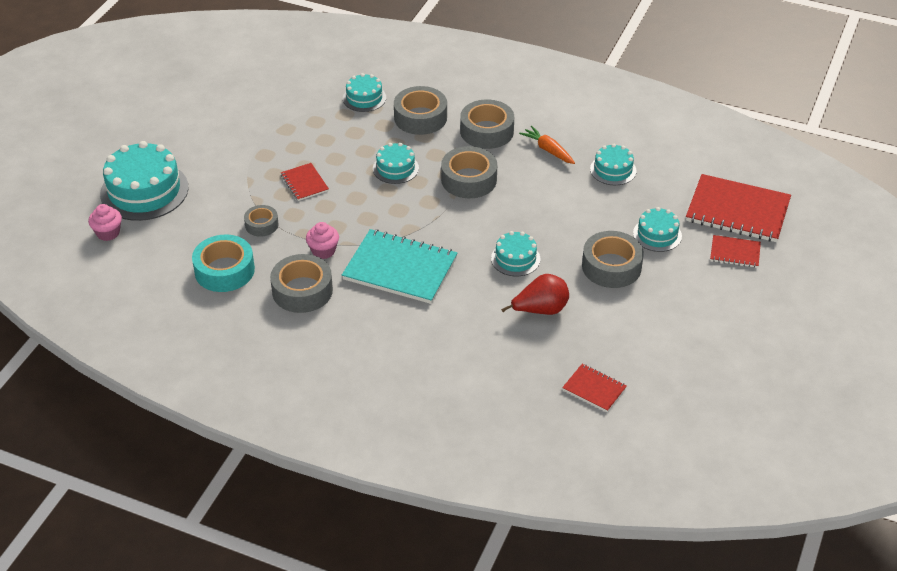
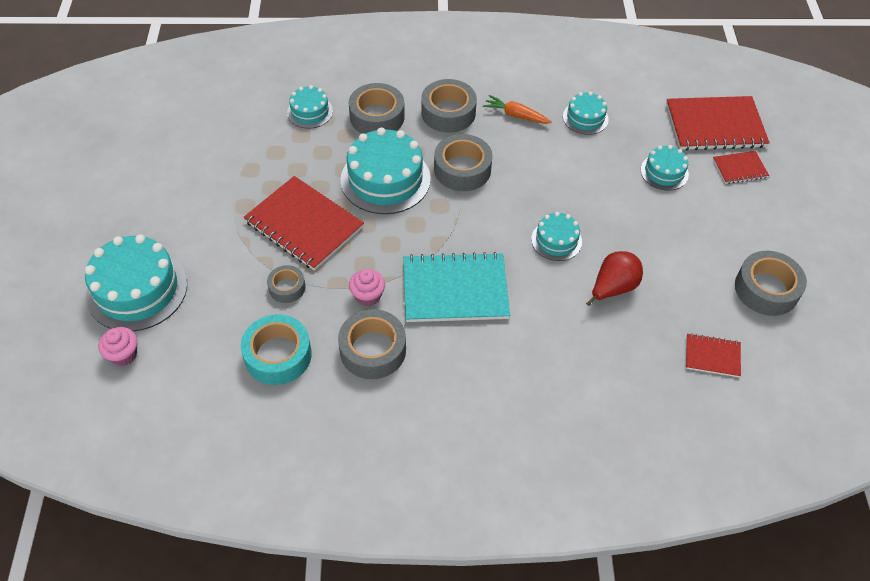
camera: 25 degrees left, 10 degrees up
red notebook [281,163,329,201] -> red notebook [243,176,364,271], size x2.00
turquoise cake [373,142,419,184] -> turquoise cake [341,128,431,214], size x1.86
grey tape [582,231,644,288] -> grey tape moved to [735,251,807,316]

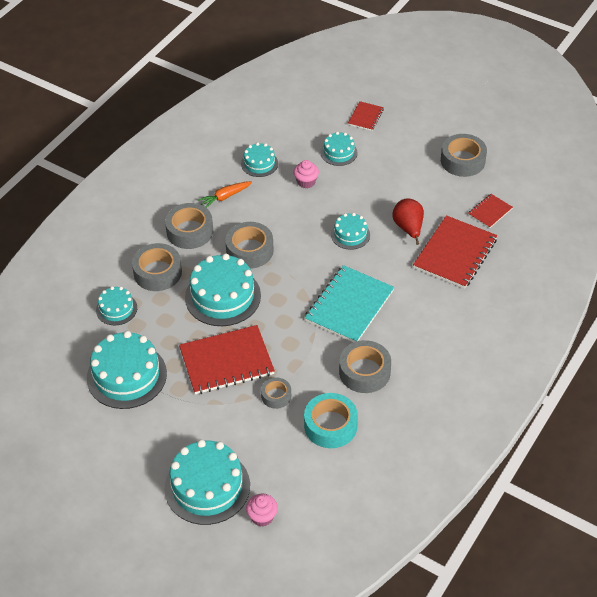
camera: 55 degrees left, 5 degrees down
pink cupcake [349,269,385,306] -> pink cupcake moved to [293,160,319,189]
red notebook [666,96,770,150] -> red notebook moved to [413,215,497,289]
none -> turquoise cake [87,331,167,409]

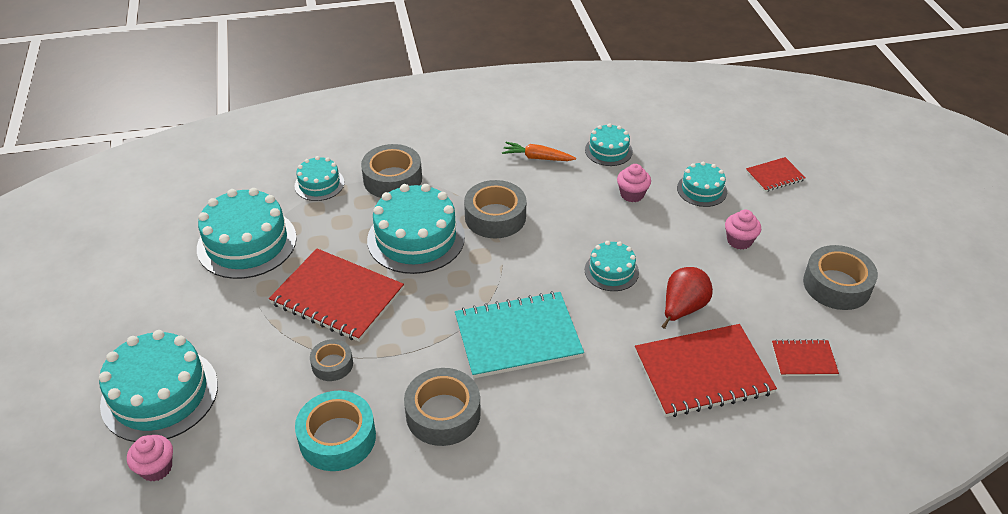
camera: 45 degrees right, 5 degrees down
grey tape [165,203,213,249] -> none
none -> pink cupcake [725,210,761,250]

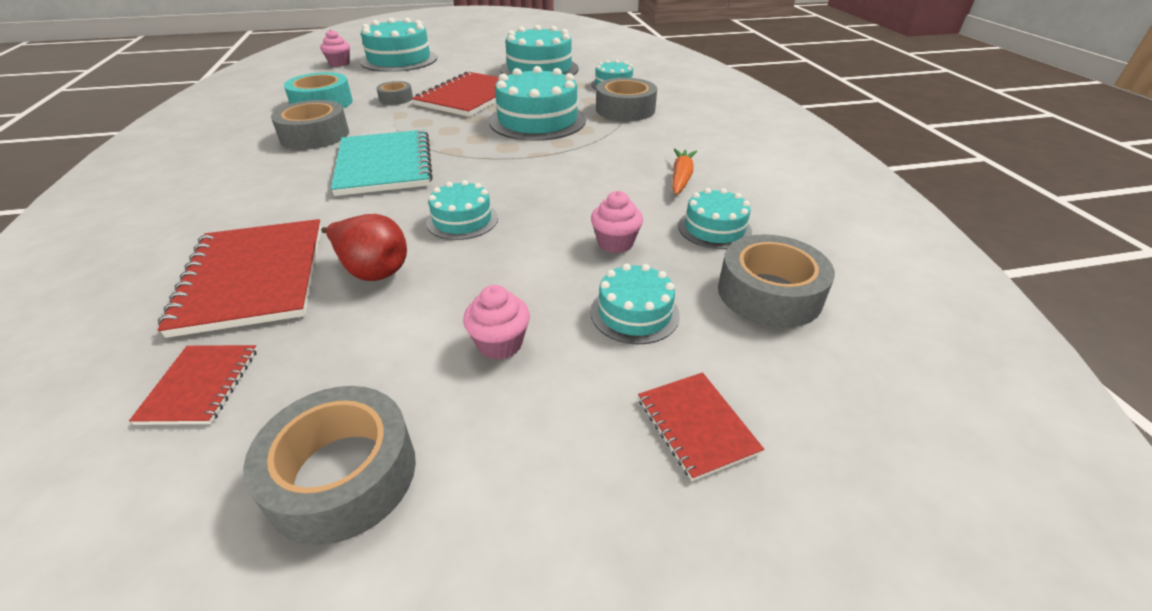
camera: 90 degrees right, 5 degrees down
grey tape [464,180,526,238] -> grey tape moved to [718,234,835,328]

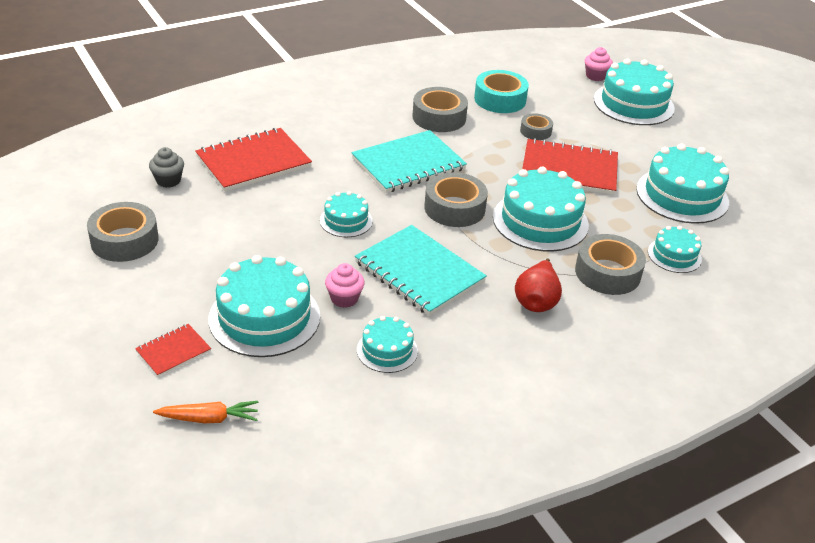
camera: 70 degrees right, 0 degrees up
red notebook [129,345,257,425] -> grey cupcake [149,147,184,188]
red pear [321,214,407,281] -> red pear moved to [515,259,562,312]
pink cupcake [463,285,530,360] -> none
turquoise cake [591,263,680,344] -> turquoise cake [208,255,320,357], size x1.86
orange carrot [672,149,697,195] -> orange carrot moved to [153,401,258,423]
grey tape [718,234,835,328] -> grey tape moved to [424,172,488,227]
none -> turquoise notebook [355,225,487,316]

